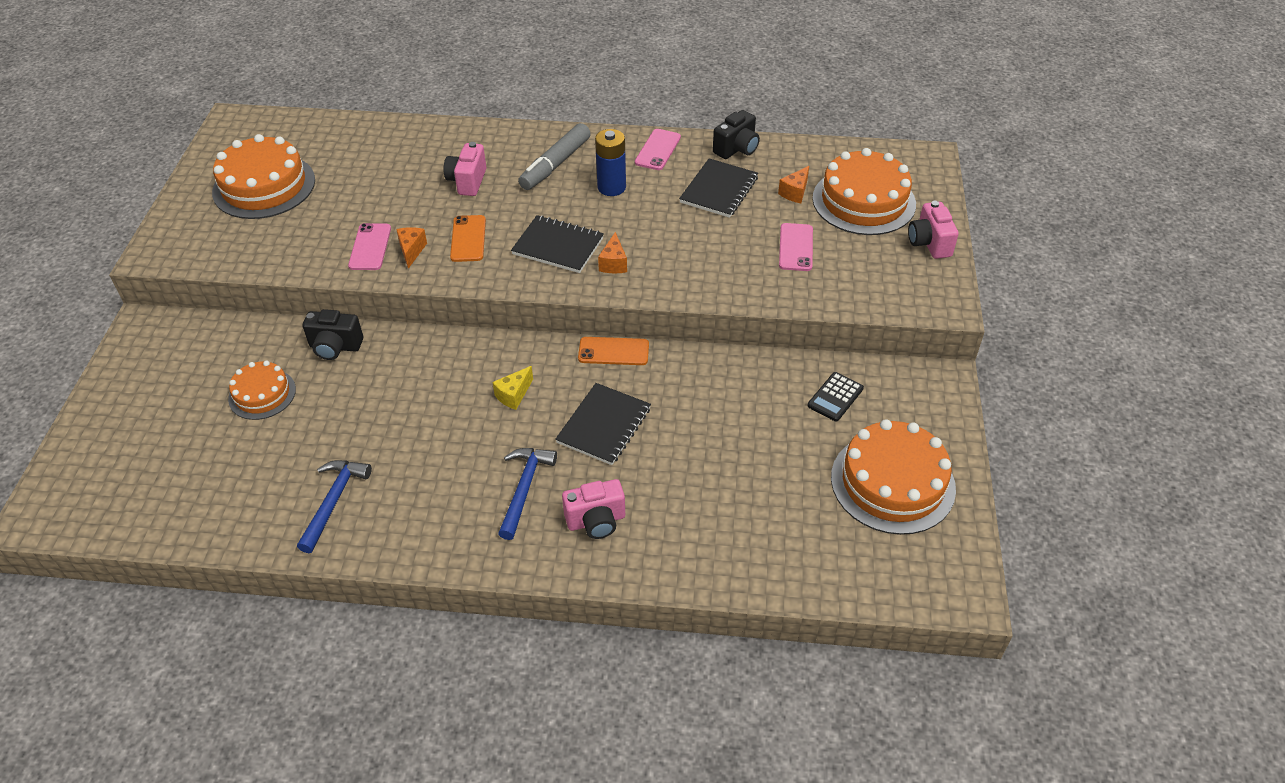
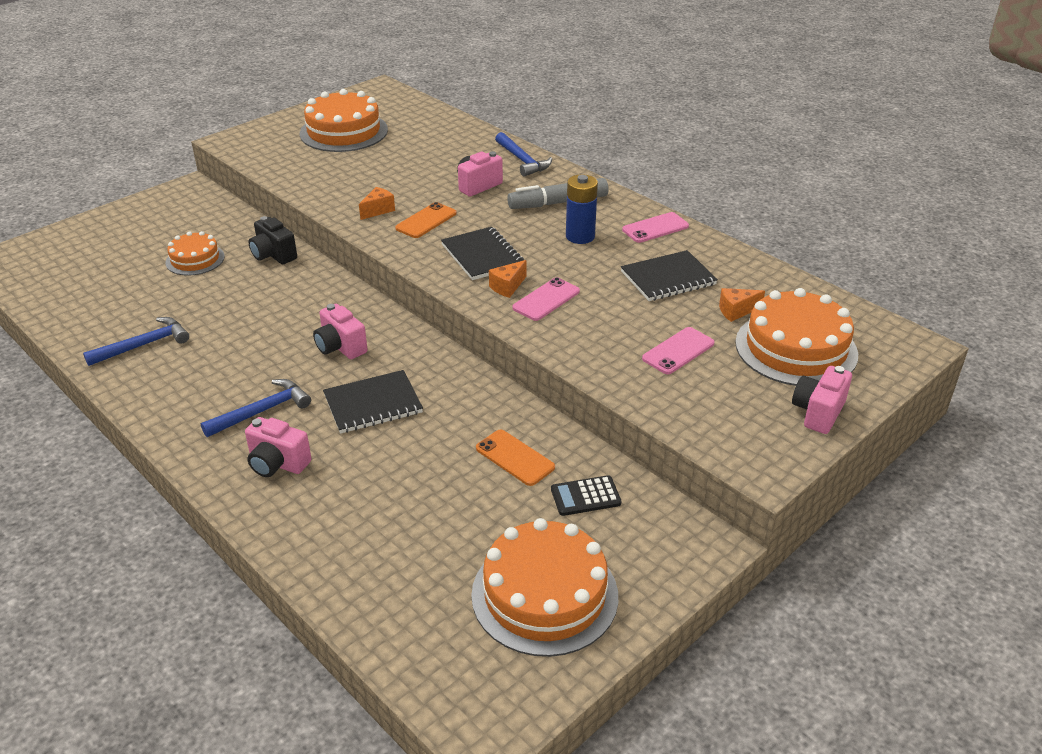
camera: 40 degrees right, 10 degrees down
pink phone [348,223,391,270] -> pink phone moved to [512,277,580,321]
yellow cheese [492,366,533,410] -> pink camera [313,304,368,359]
orange phone [578,337,649,365] -> orange phone moved to [476,429,555,486]
black camera [713,110,760,159] -> none
none -> blue hammer [495,132,552,177]

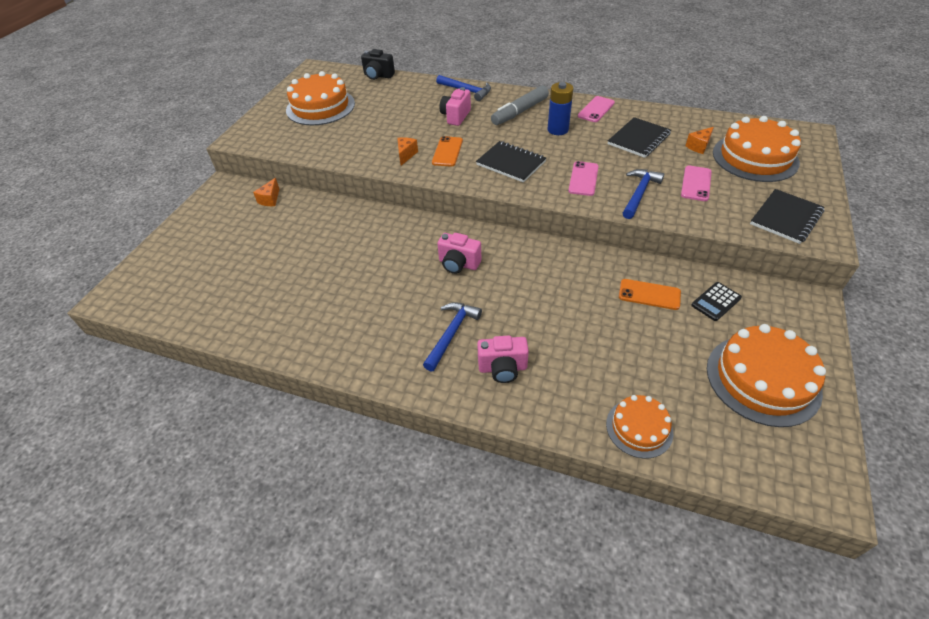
camera: 25 degrees left, 10 degrees up
blue hammer [83,317,189,366] -> blue hammer moved to [623,169,664,219]
orange cake [165,231,225,276] -> orange cake moved to [606,395,673,458]
black camera [249,216,297,264] -> black camera moved to [361,49,395,80]
black notebook [323,370,423,434] -> black notebook moved to [750,189,825,244]
orange cheese [489,260,526,298] -> orange cheese moved to [253,178,280,206]
pink camera [792,366,852,434] -> none

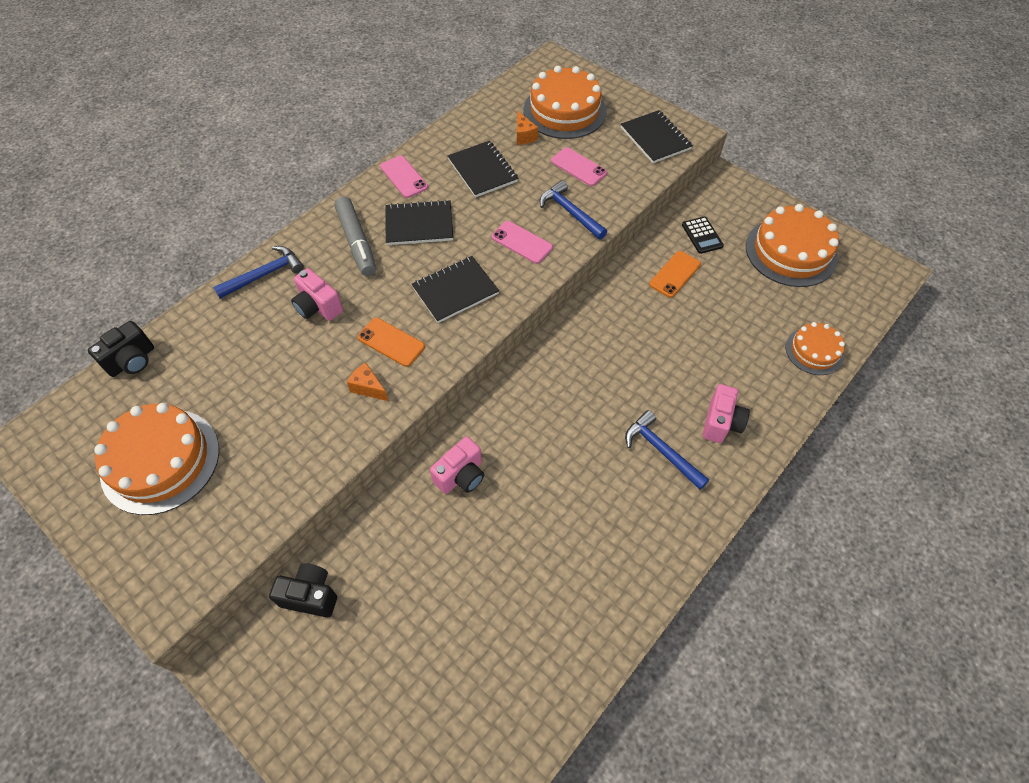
camera: 70 degrees left, 10 degrees up
orange cheese [253,178,280,206] -> black camera [269,563,337,618]
pink camera [437,233,481,274] -> pink camera moved to [430,437,484,494]
blue battery [547,82,573,135] -> black notebook [385,200,453,245]

